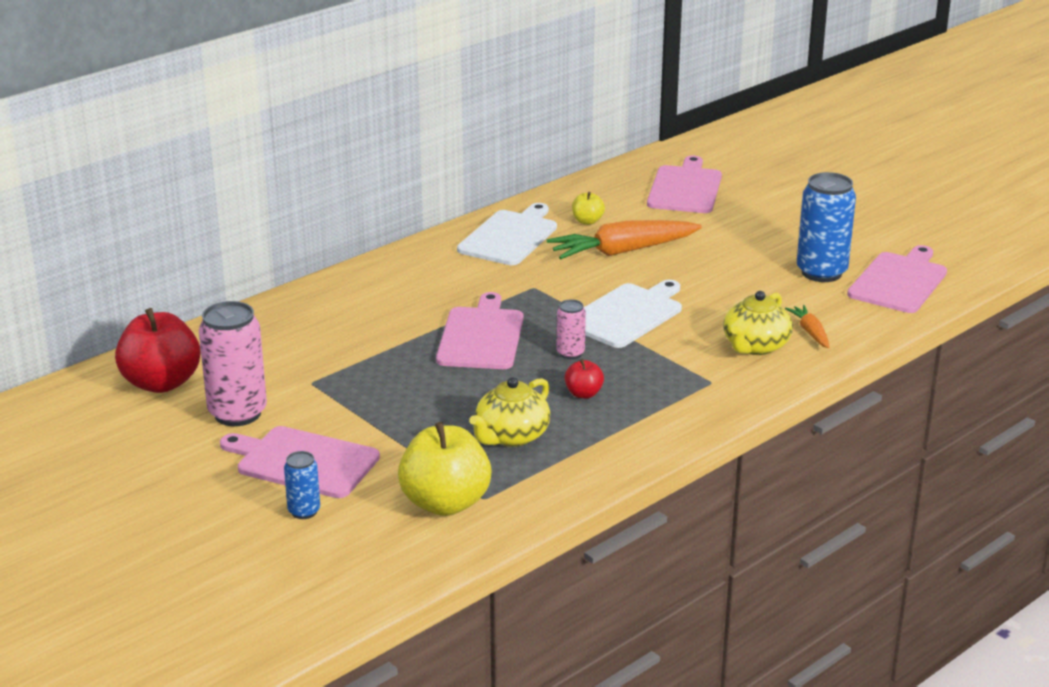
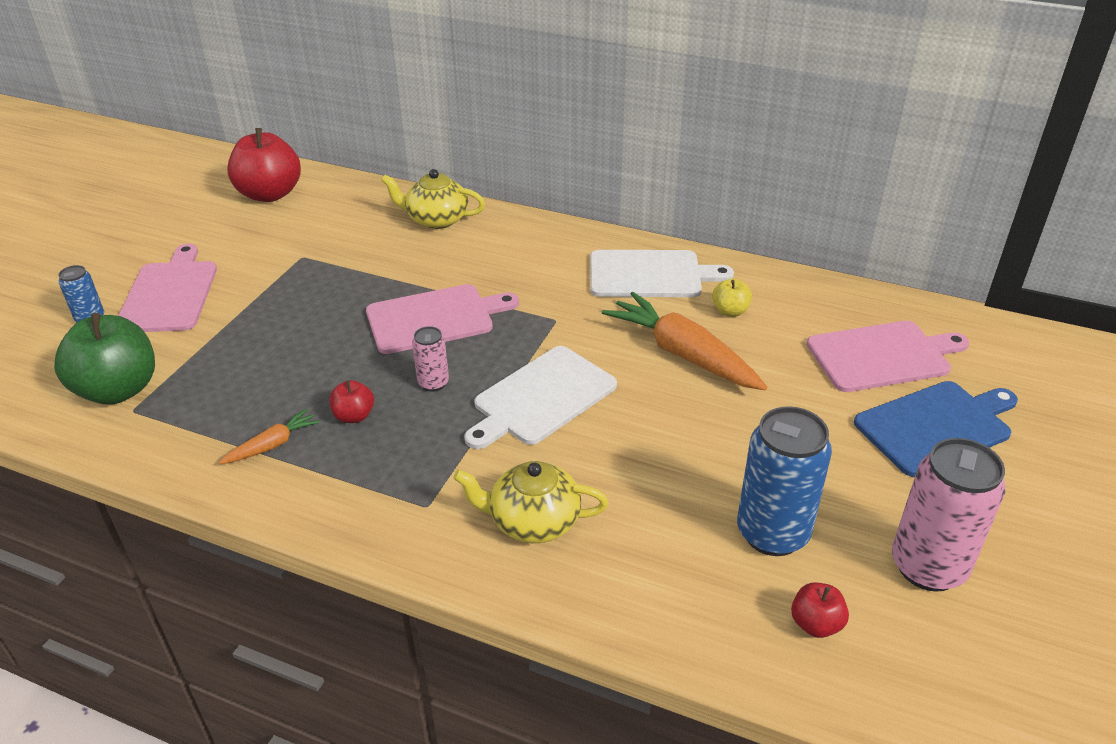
camera: 65 degrees right, 10 degrees up
pink can [199,301,267,426] -> pink can moved to [892,438,1005,592]
yellow apple [398,422,492,516] -> green apple [54,313,155,404]
yellow teapot [469,377,550,447] -> yellow teapot moved to [381,169,485,229]
white cutting board [584,280,682,348] -> white cutting board turned 120 degrees clockwise [464,346,617,449]
orange carrot [785,305,830,348] -> orange carrot moved to [219,408,320,464]
pink cutting board [847,245,947,313] -> red apple [791,582,849,638]
none -> blue cutting board [854,381,1018,477]

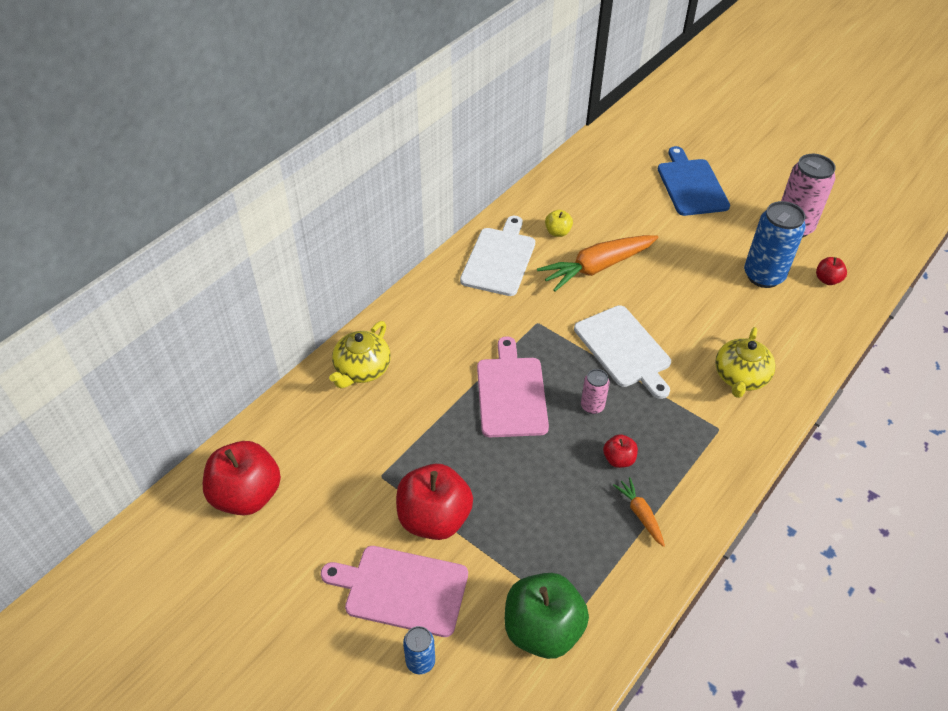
camera: 75 degrees left, 10 degrees up
pink cutting board [807,321,969,392] -> none
none -> red apple [396,464,473,540]

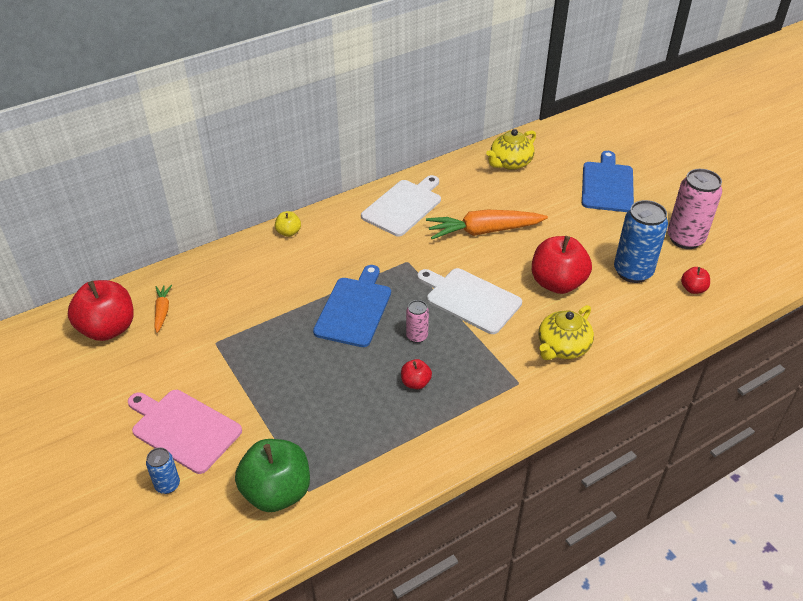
camera: 20 degrees right, 5 degrees down
yellow teapot [329,321,391,389] -> yellow teapot moved to [486,129,536,170]
red apple [396,464,473,540] -> red apple moved to [532,236,592,294]
pink cutting board [477,336,549,437] -> blue cutting board [313,265,391,347]
yellow apple [545,210,573,237] -> yellow apple moved to [275,211,301,237]
white cutting board [574,305,671,399] -> white cutting board turned 135 degrees clockwise [418,268,522,334]
orange carrot [613,477,665,547] -> orange carrot moved to [154,285,172,333]

